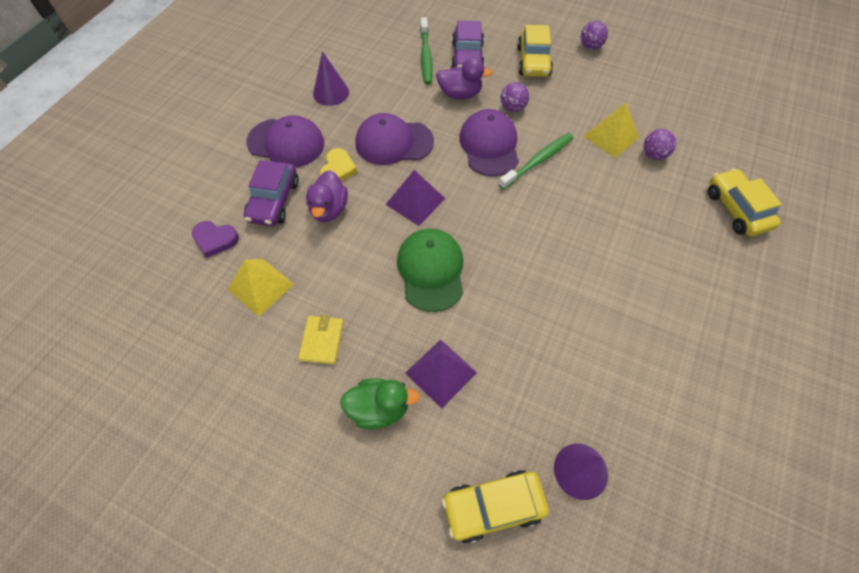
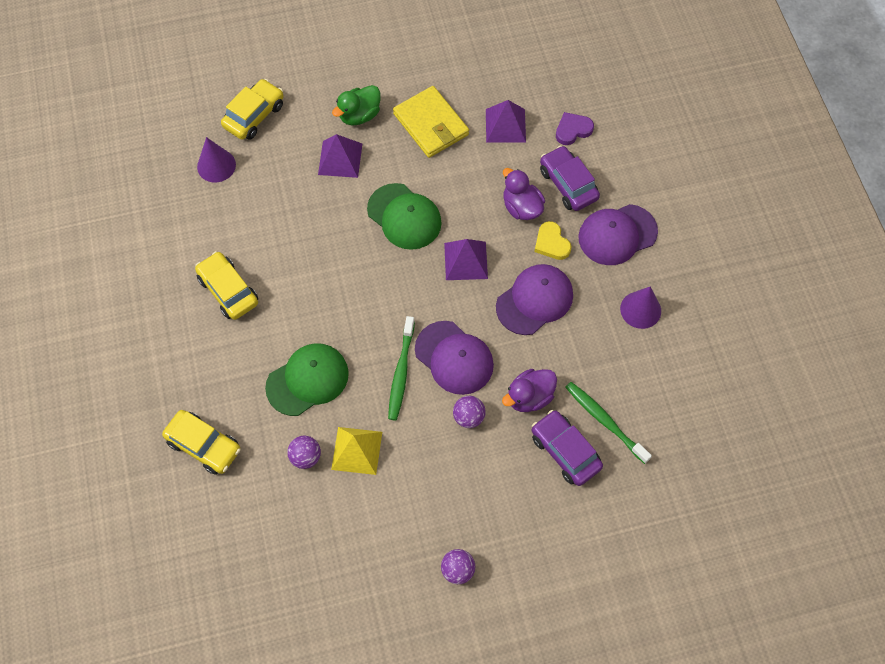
camera: 140 degrees right, 5 degrees up
yellow pyramid [228,259,294,317] -> purple pyramid [486,100,526,143]
yellow wallet [298,315,344,364] -> yellow wallet [393,86,469,158], size x1.74
yellow car [517,25,553,77] -> yellow car moved to [195,251,258,320]
none -> green cap [265,343,349,416]

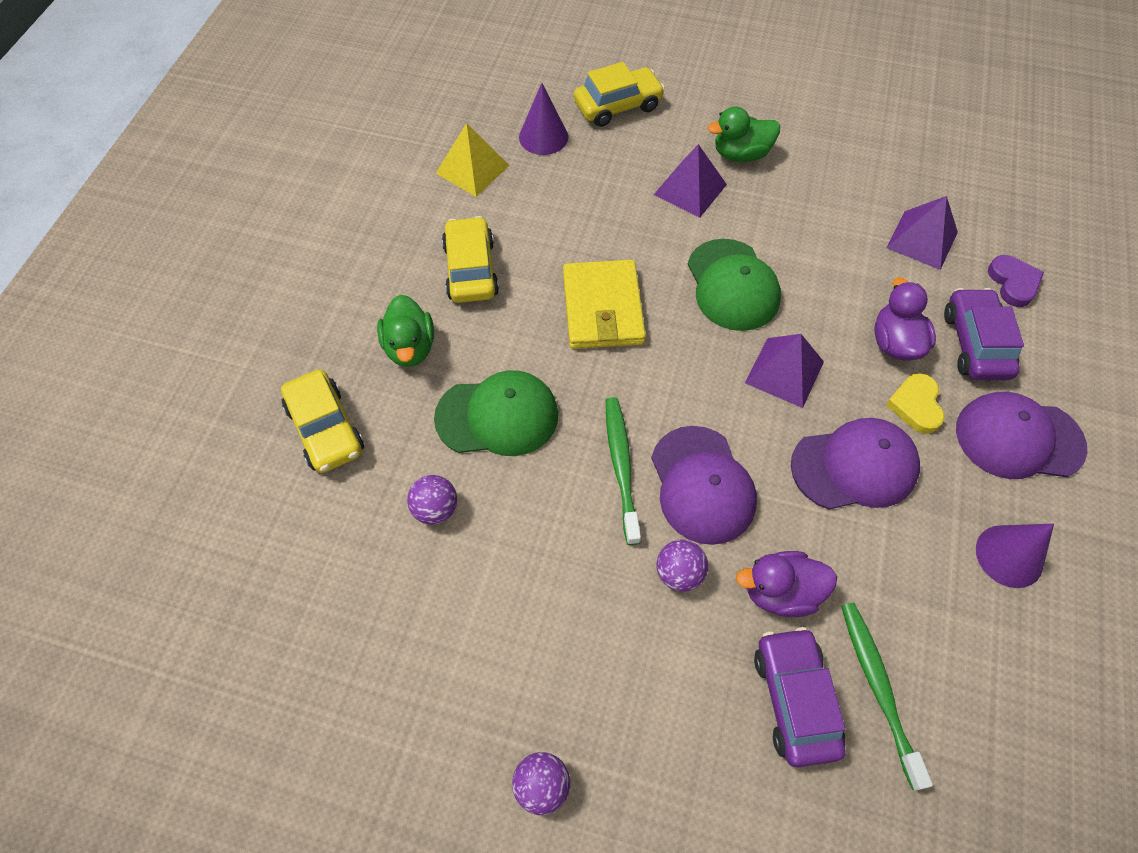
camera: 30 degrees right, 5 degrees down
yellow pyramid [331,427,382,475] -> yellow pyramid moved to [436,123,510,197]
green toothbrush [388,316,415,420] -> green toothbrush turned 135 degrees clockwise [606,397,641,545]
yellow wallet [393,86,469,158] -> yellow wallet moved to [563,260,646,349]
purple heart [556,112,594,145] -> purple heart turned 75 degrees clockwise [988,255,1044,307]
none -> green duck [377,295,434,367]

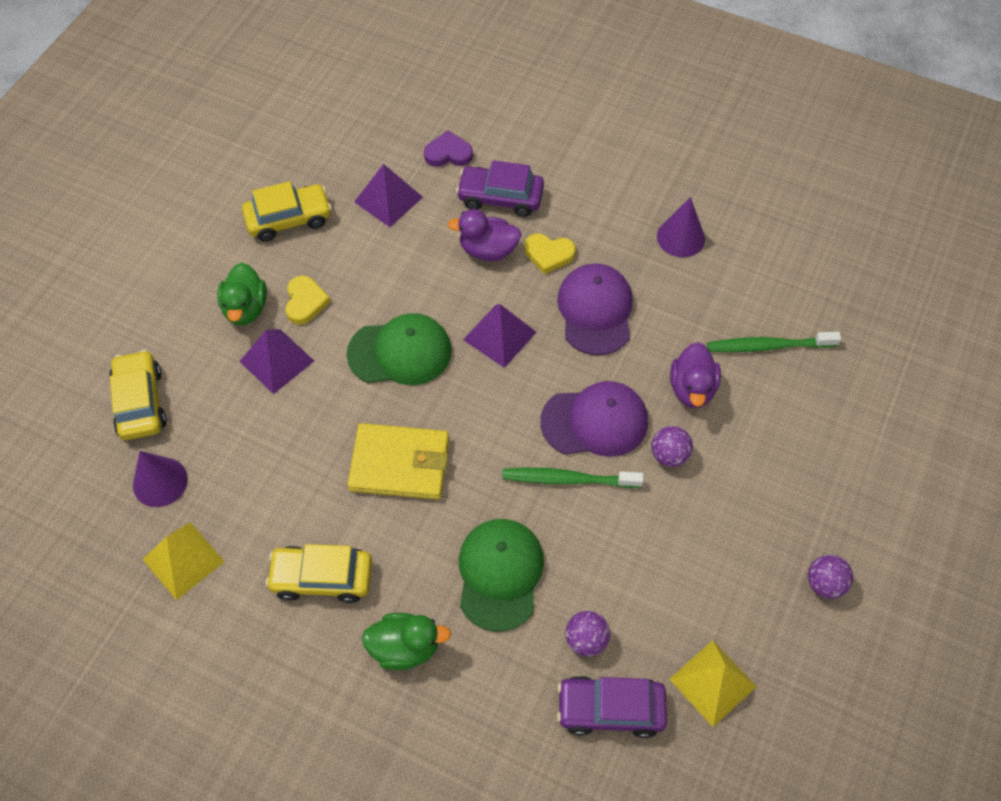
camera: 80 degrees left, 0 degrees up
yellow car [281,369,364,473] -> yellow car moved to [242,181,332,242]
purple car [754,627,846,767] -> purple car moved to [557,676,667,738]
purple cap [956,392,1087,479] -> none
none -> yellow heart [285,276,331,325]
none -> yellow pyramid [669,640,757,727]

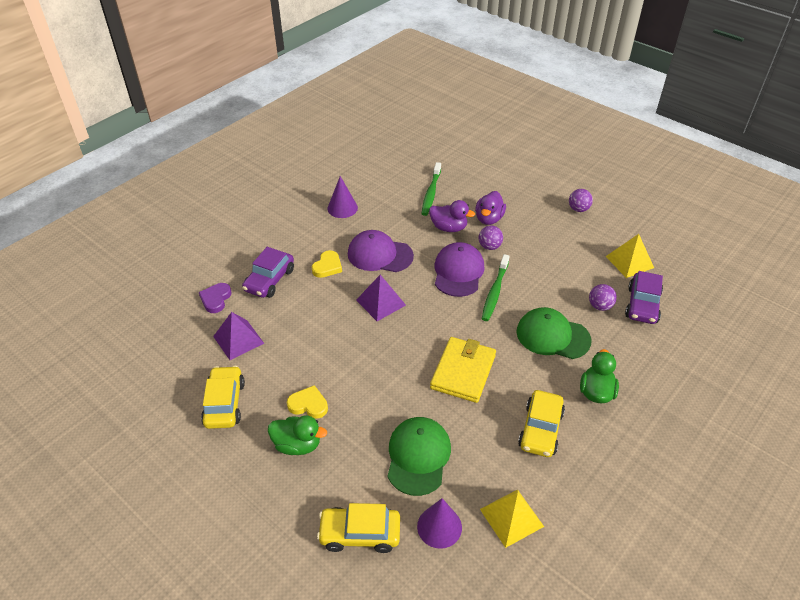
camera: 75 degrees left, 15 degrees down
purple pyramid [239,329,314,394] -> none
green cap [347,313,452,385] -> green cap moved to [388,417,451,496]
purple duck [448,209,521,261] -> purple duck moved to [475,191,506,225]

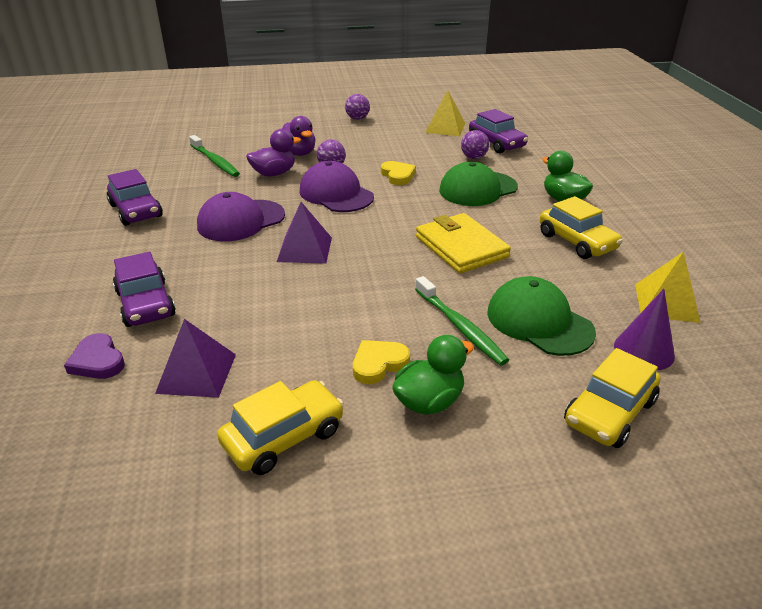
camera: 50 degrees left, 10 degrees down
yellow car [201,366,245,429] -> yellow car turned 105 degrees clockwise [217,380,344,475]
yellow heart [312,250,342,278] -> yellow heart moved to [381,161,416,185]
purple cone [327,176,358,218] -> purple car [107,169,163,226]
green toothbrush [482,254,510,321] -> green toothbrush moved to [415,276,509,365]

